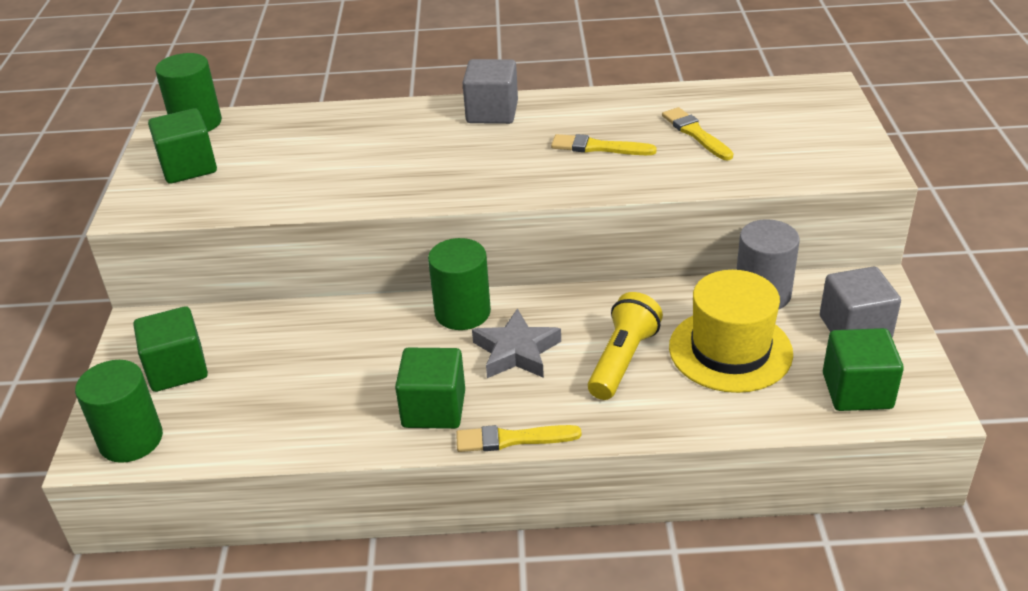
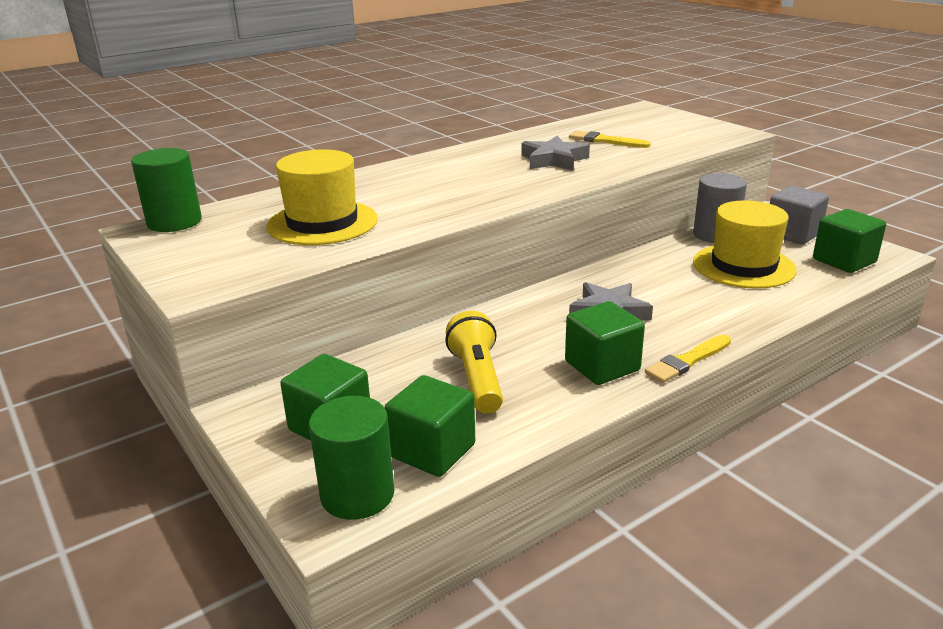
camera: 35 degrees left, 10 degrees down
green cube [148,108,217,184] -> green cube moved to [385,375,475,477]
green cylinder [428,238,491,330] -> none
grey cube [463,59,518,124] -> none
yellow brush [551,134,657,155] -> grey star [521,136,590,171]
yellow flashlight [588,292,663,400] -> yellow flashlight moved to [445,311,503,414]
none -> yellow hat [266,149,378,245]

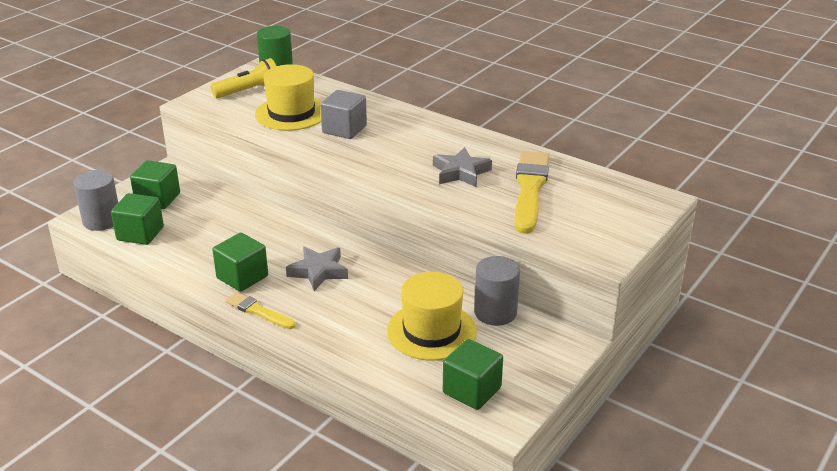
camera: 70 degrees right, 5 degrees up
green cylinder [309,396,394,520] -> grey cylinder [74,170,118,231]
yellow flashlight [445,311,503,414] -> yellow flashlight moved to [210,58,276,99]
yellow brush [569,131,651,148] -> yellow brush [515,151,549,234], size x1.83
grey cube [770,186,829,244] -> grey cube moved to [320,90,367,139]

